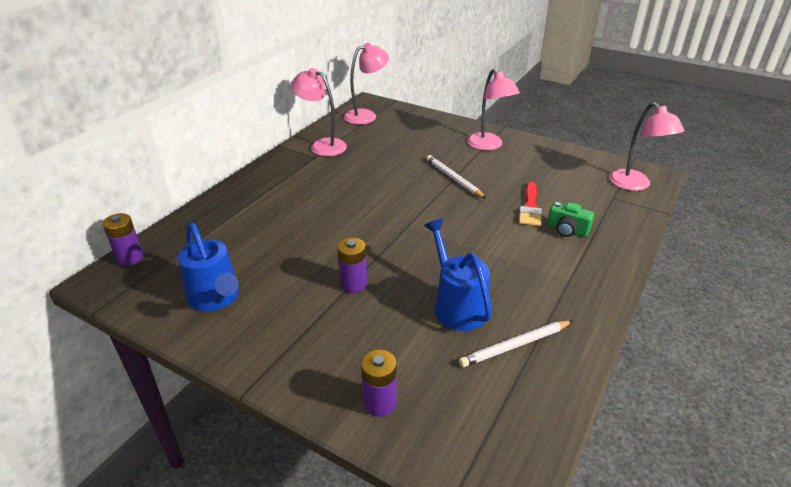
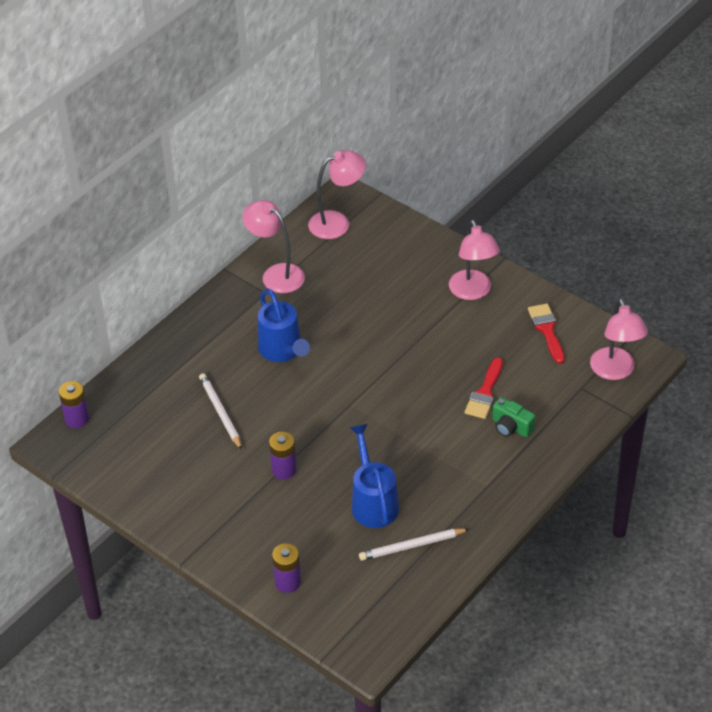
camera: 10 degrees right, 10 degrees up
blue watering can [178,223,239,312] -> blue watering can moved to [258,289,310,362]
white pencil [426,155,486,199] -> white pencil moved to [199,373,242,450]
none -> red brush [528,303,565,364]

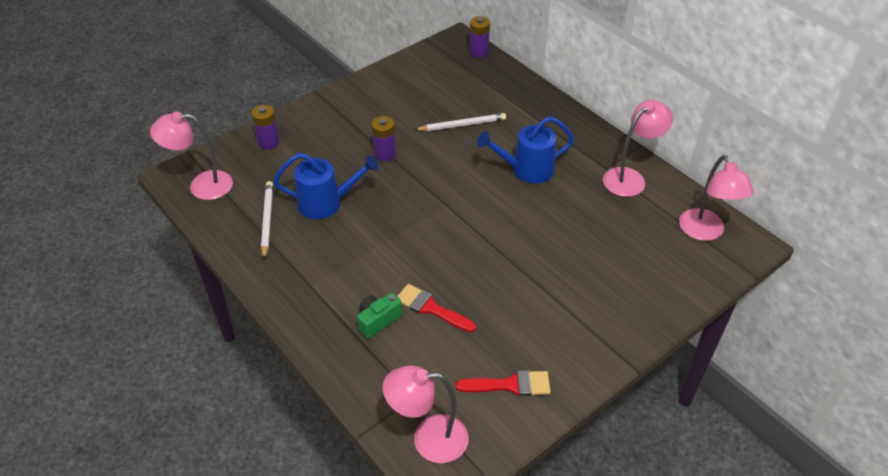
camera: 100 degrees right, 0 degrees up
pink lamp [449,220,500,300] -> pink lamp moved to [150,112,233,200]

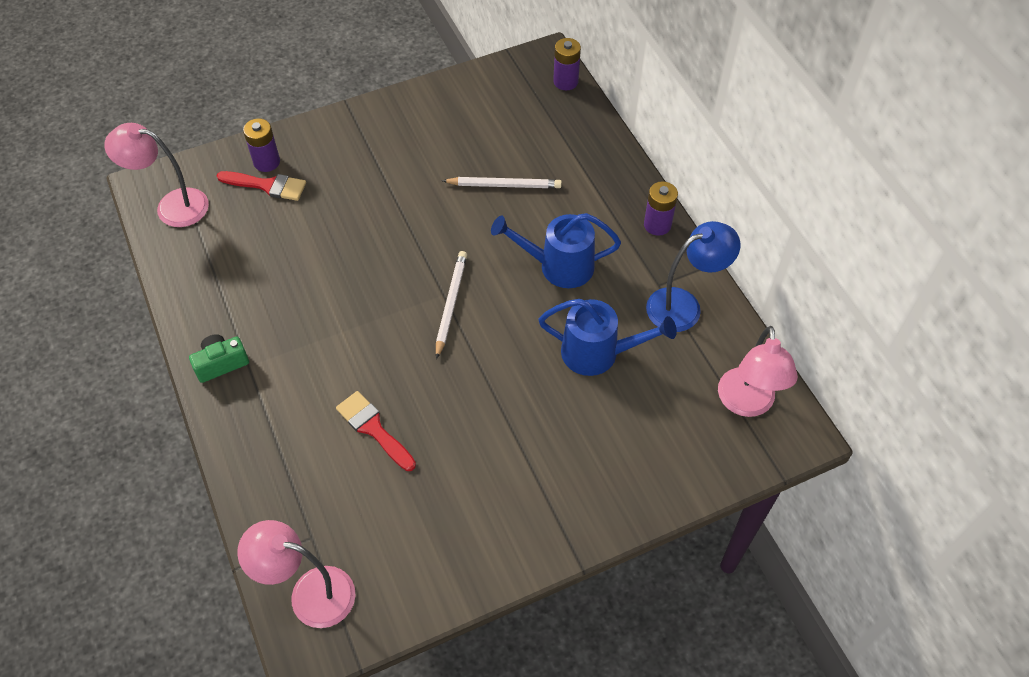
camera: 15 degrees right, 10 degrees up
white pencil [261,181,273,259] -> white pencil moved to [436,251,467,359]
blue watering can [273,153,379,219] -> blue watering can moved to [538,299,677,376]
green camera [357,292,402,339] -> green camera moved to [189,334,249,383]
purple battery [372,116,396,161] -> purple battery moved to [644,181,678,236]
red brush [456,370,551,396] -> red brush moved to [217,171,306,201]
pink lamp [603,100,673,197] -> blue lamp [646,221,740,332]

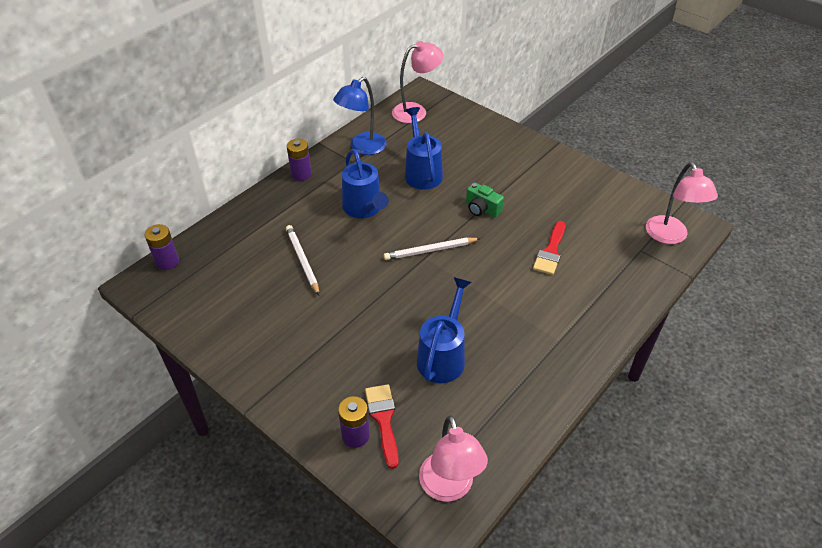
camera: 115 degrees left, 10 degrees down
green camera [189,334,249,383] -> green camera moved to [466,182,504,217]
blue lamp [646,221,740,332] -> blue lamp turned 90 degrees counterclockwise [333,77,387,155]
none -> blue watering can [417,277,472,383]

